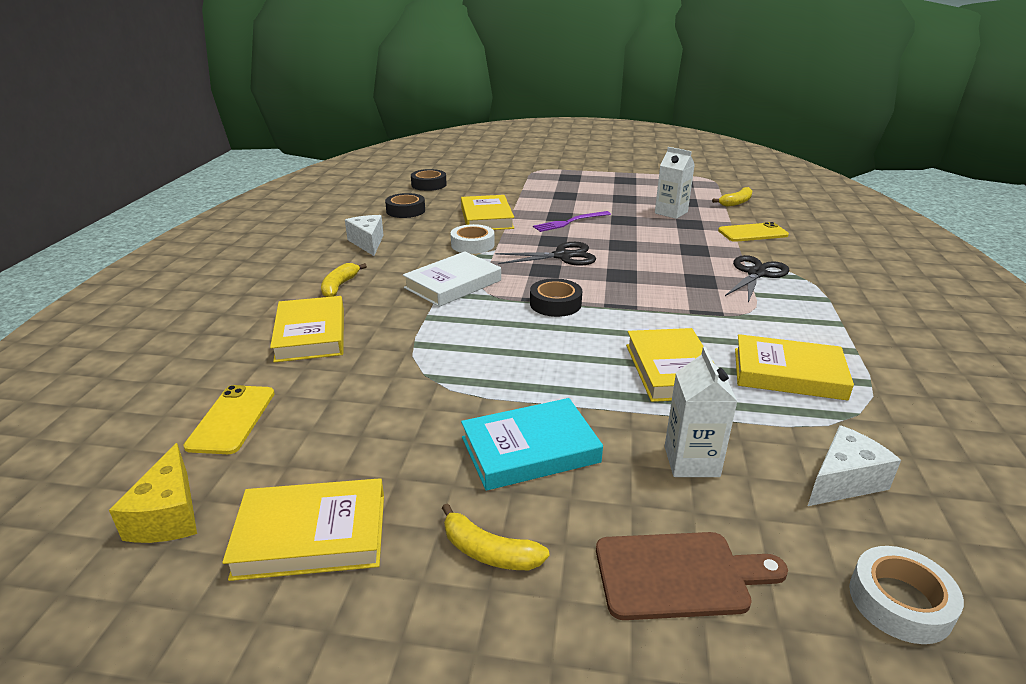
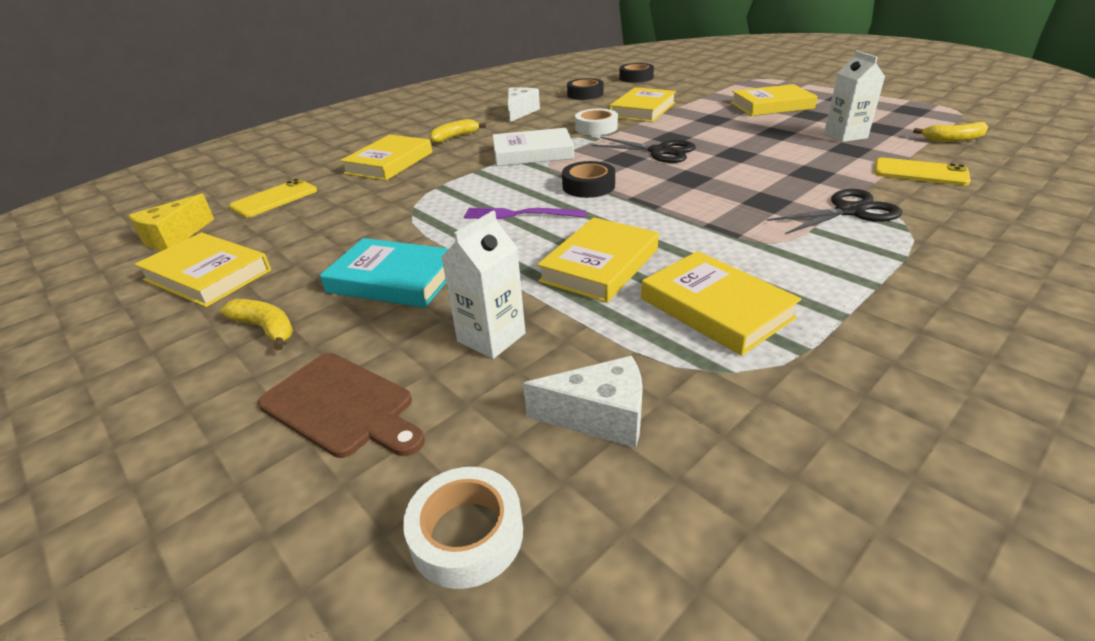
camera: 40 degrees right, 5 degrees up
yellow banana [442,503,549,570] -> yellow banana turned 150 degrees clockwise [220,299,293,350]
purple fork [533,211,611,232] -> purple fork moved to [464,208,586,219]
none -> yellow book [731,84,818,116]

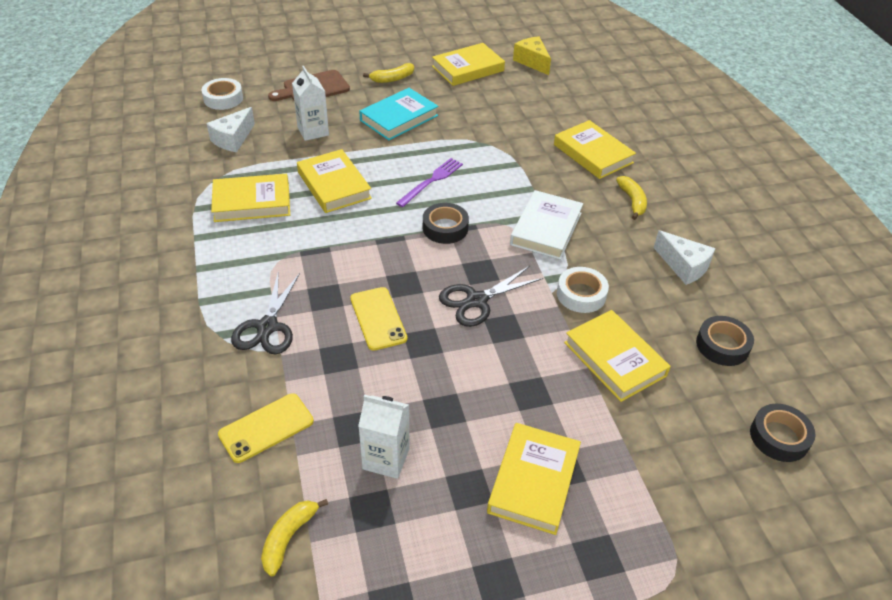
camera: 115 degrees right, 10 degrees up
yellow phone [229,179,317,217] -> yellow phone moved to [350,287,407,351]

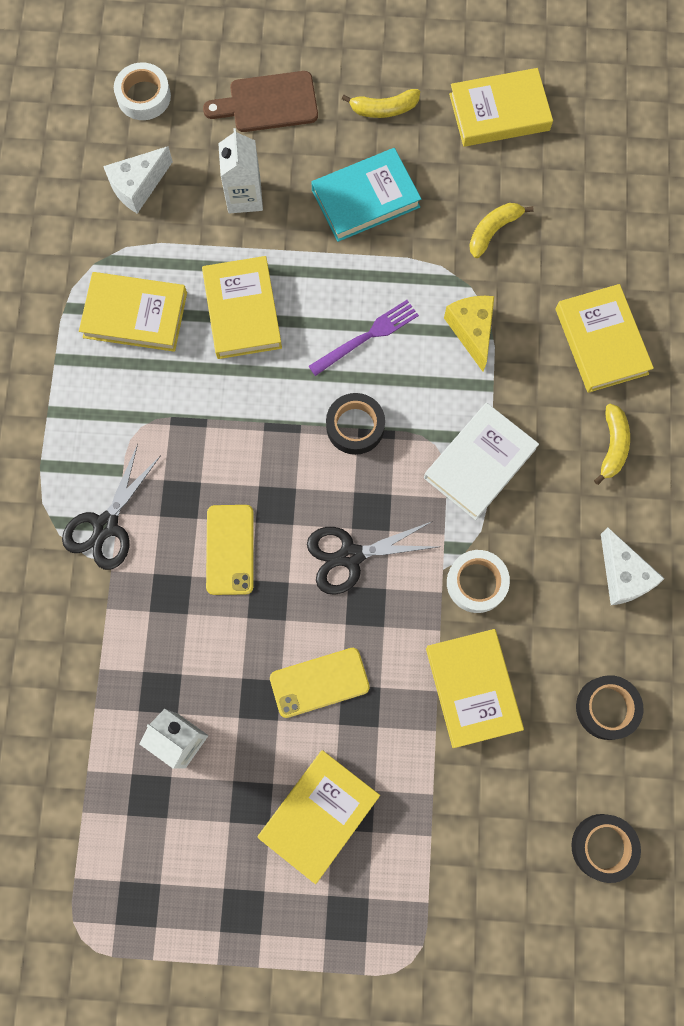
camera: 20 degrees right, 30 degrees up
yellow phone [218,393,314,463] -> yellow phone moved to [270,648,370,718]
yellow banana [261,499,328,576] -> yellow banana moved to [469,203,534,258]
yellow cheese [513,36,551,75] -> yellow cheese moved to [444,296,494,372]

